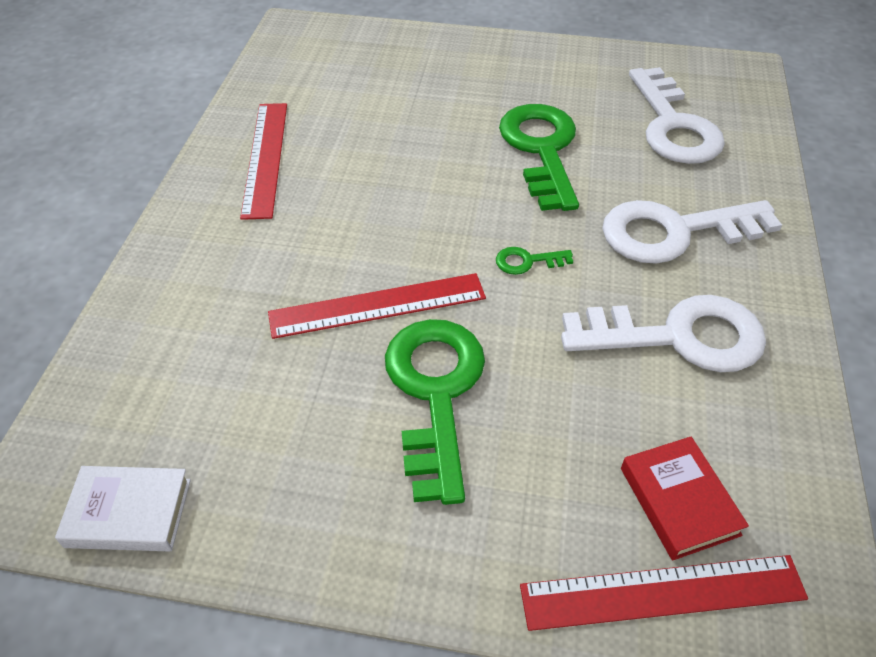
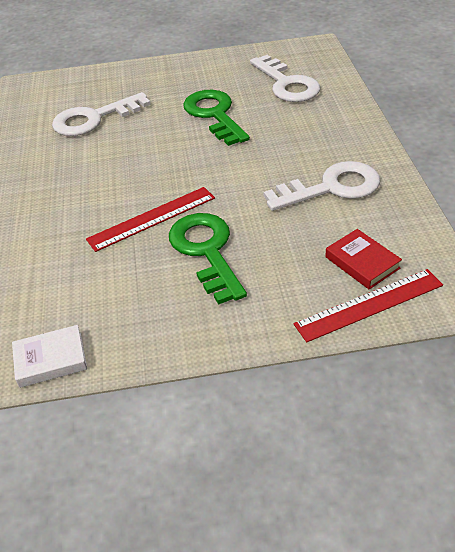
camera: 15 degrees left, 5 degrees down
red ruler [240,103,287,220] -> none
green key [496,247,573,275] -> none
white key [602,200,782,264] -> white key moved to [52,92,151,136]

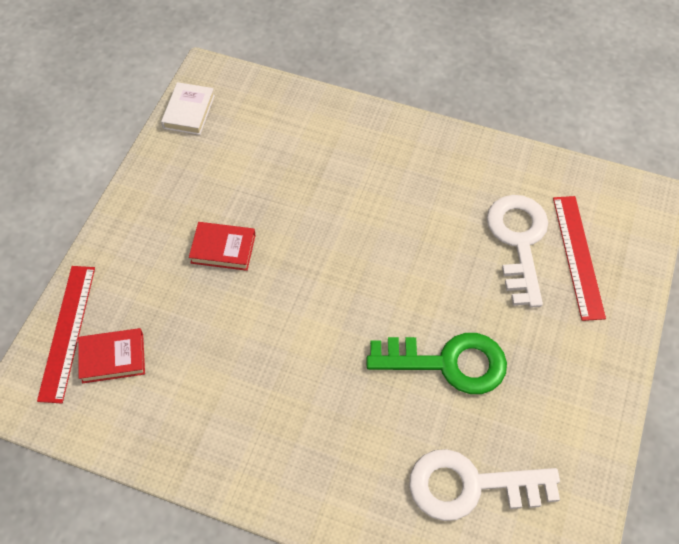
camera: 115 degrees right, 15 degrees up
red ruler [86,187,215,252] -> red ruler moved to [553,196,606,321]
green key [169,213,247,305] -> red book [189,222,256,271]
white key [263,161,380,211] -> none

